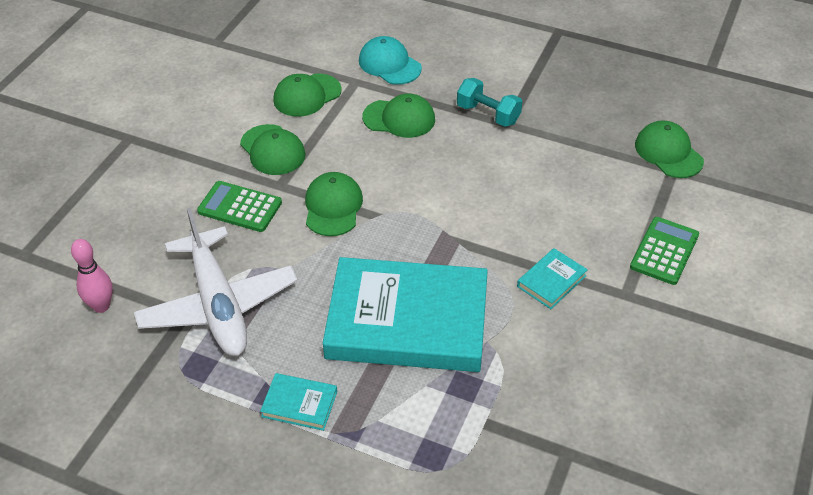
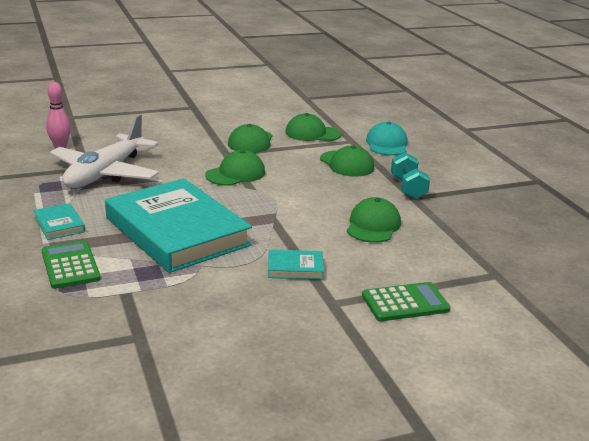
camera: 45 degrees right, 20 degrees down
green calculator [197,181,282,232] -> green calculator moved to [42,241,101,289]
green cap [635,120,704,178] -> green cap moved to [347,197,401,243]

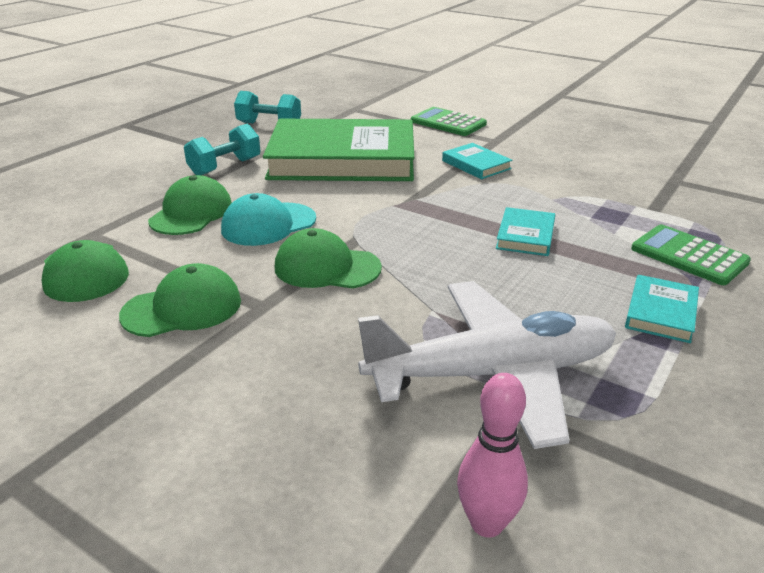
camera: 125 degrees left, 5 degrees up
green calculator [42,241,101,289] -> green calculator turned 105 degrees clockwise [631,225,751,285]
turquoise book [105,178,252,273] -> turquoise book [496,207,555,256], size x0.40
green cap [347,197,401,243] -> green book [263,119,414,181]
turquoise cap [366,122,408,155] -> turquoise cap moved to [221,193,316,246]
none -> turquoise dumbbell [234,91,301,124]

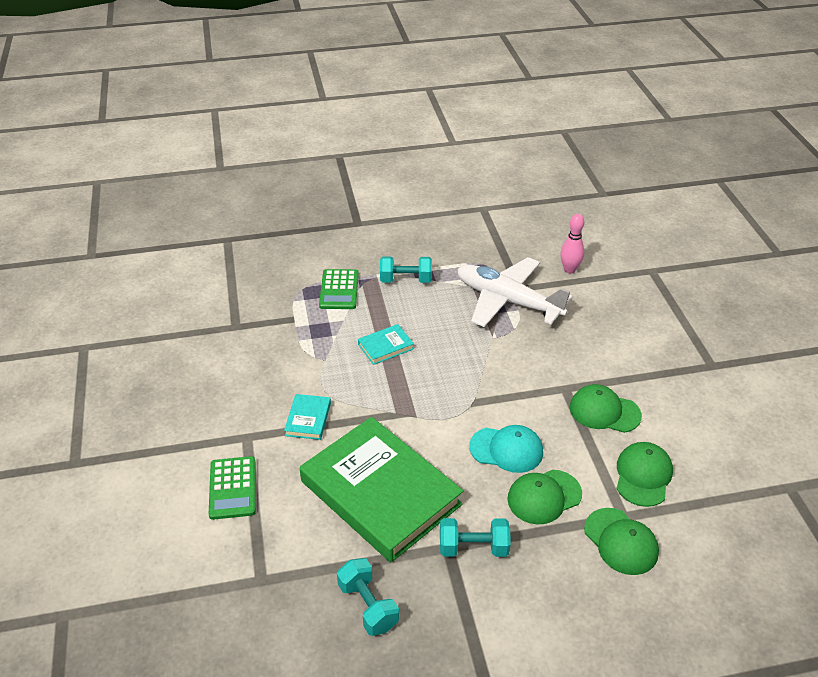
camera: 135 degrees left, 10 degrees up
green cap [275,228,382,289] -> green cap moved to [584,508,659,575]
turquoise book [625,275,699,343] -> turquoise dumbbell [380,256,432,283]

